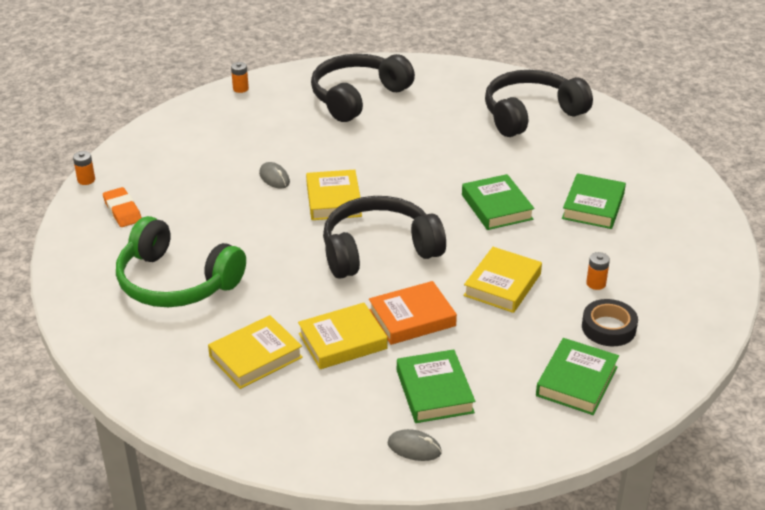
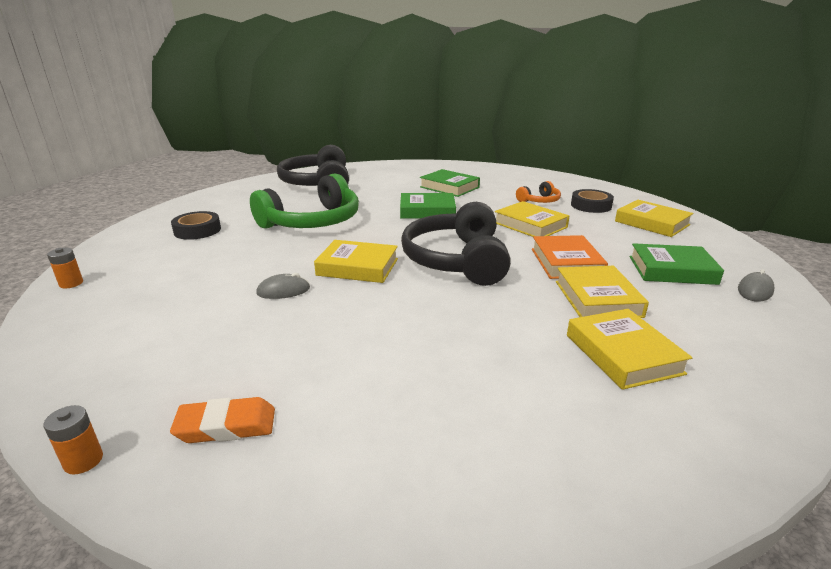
camera: 70 degrees left, 10 degrees down
green headphones [116,216,246,307] -> green headphones moved to [250,173,359,229]
black headphones [311,54,415,122] -> black tape [171,211,221,240]
green book [536,338,619,415] -> yellow book [615,200,693,237]
orange battery [586,252,610,290] -> orange headphones [516,181,561,203]

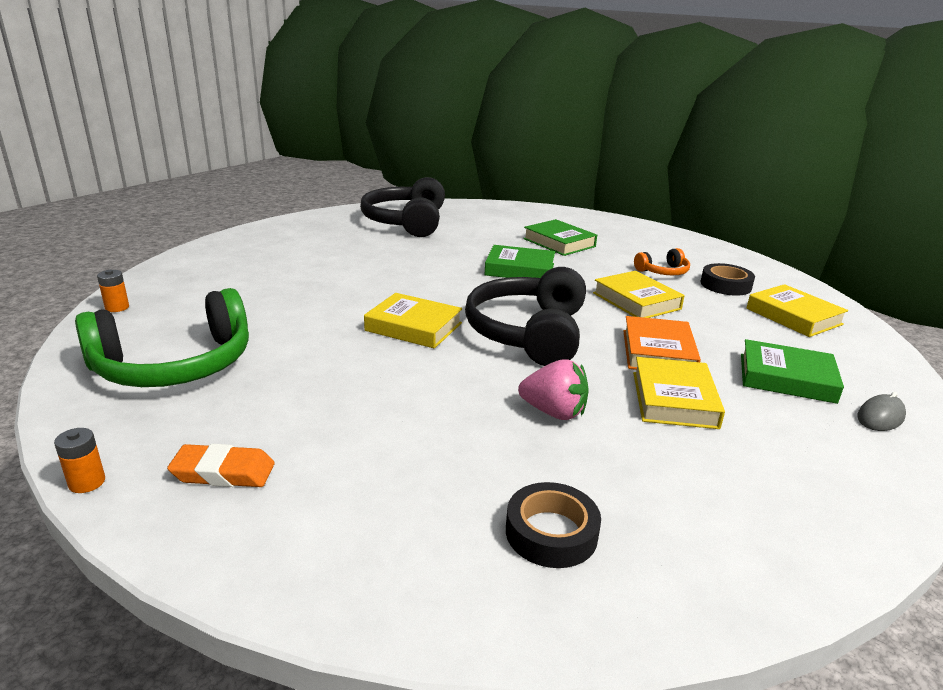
camera: 10 degrees right, 0 degrees up
black tape [171,211,221,240] -> black tape moved to [506,482,601,568]
green headphones [250,173,359,229] -> green headphones moved to [75,288,249,387]
grey mouse [256,273,310,299] -> none
yellow book [567,309,693,390] -> none
none -> pink strawberry [518,360,589,420]

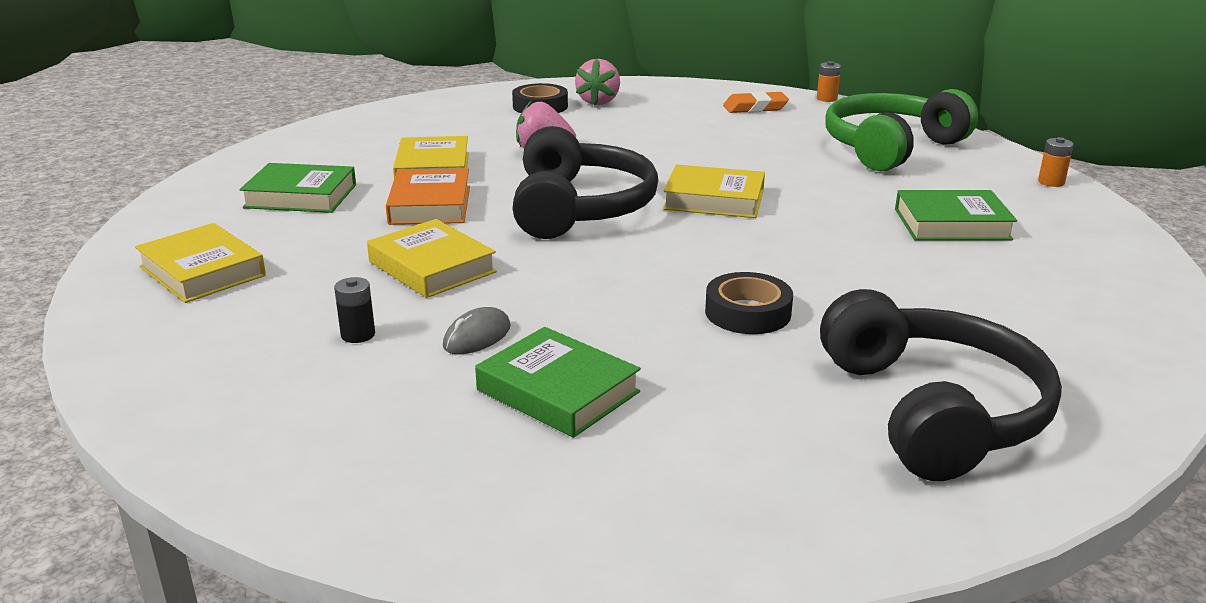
camera: 170 degrees right, 0 degrees up
green book [484,245,555,278] -> green book moved to [895,190,1017,241]
orange headphones [634,248,690,275] -> black battery [334,277,375,343]
black tape [701,263,755,296] -> black tape moved to [705,272,793,334]
grey mouse [857,392,906,431] -> grey mouse moved to [443,307,511,354]
none -> pink strawberry [575,59,620,106]

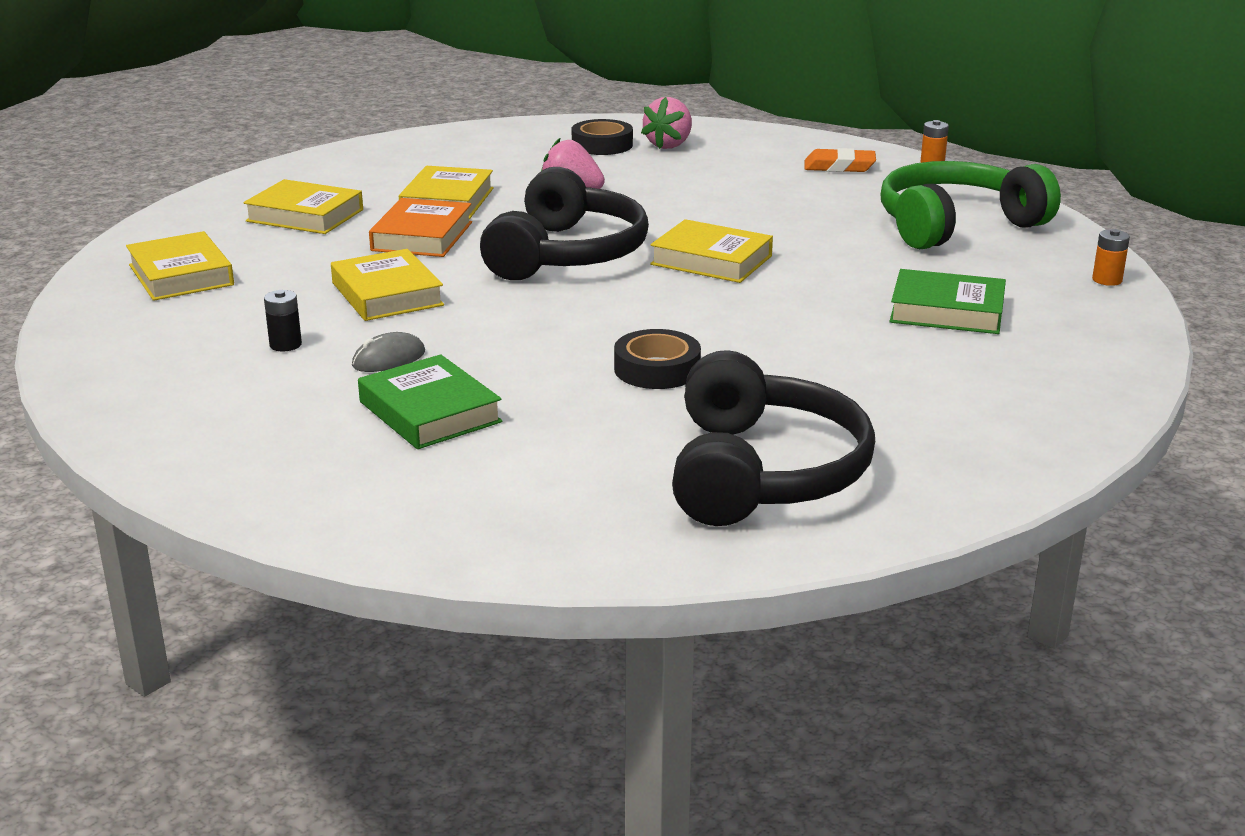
camera: 15 degrees right, 0 degrees up
green book [240,163,356,213] -> yellow book [243,179,363,234]

